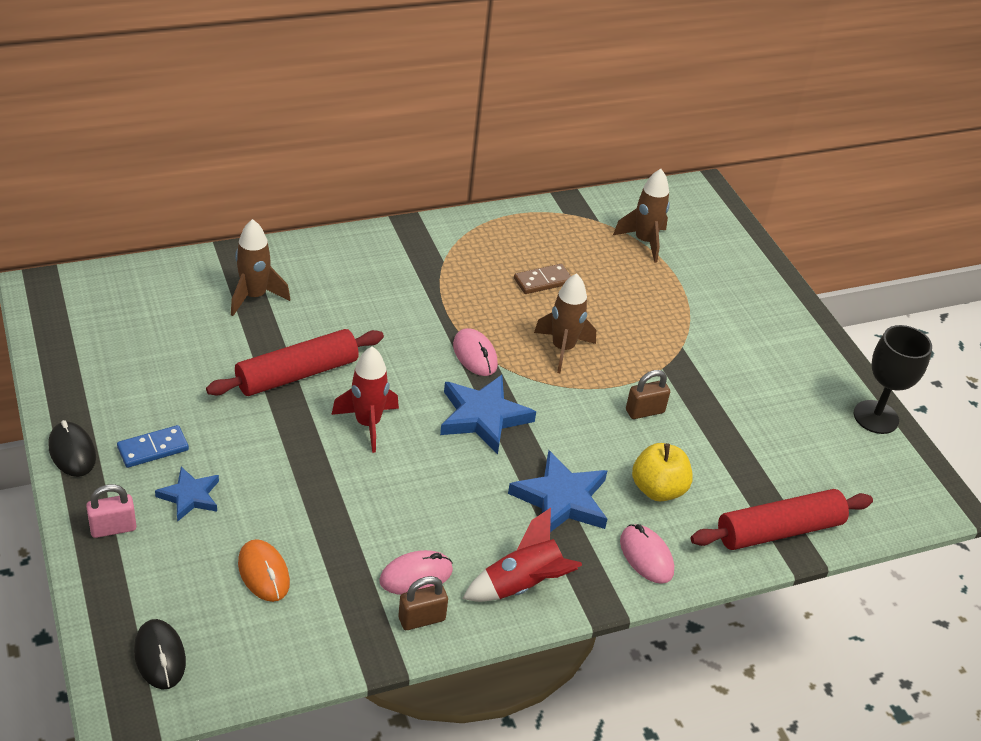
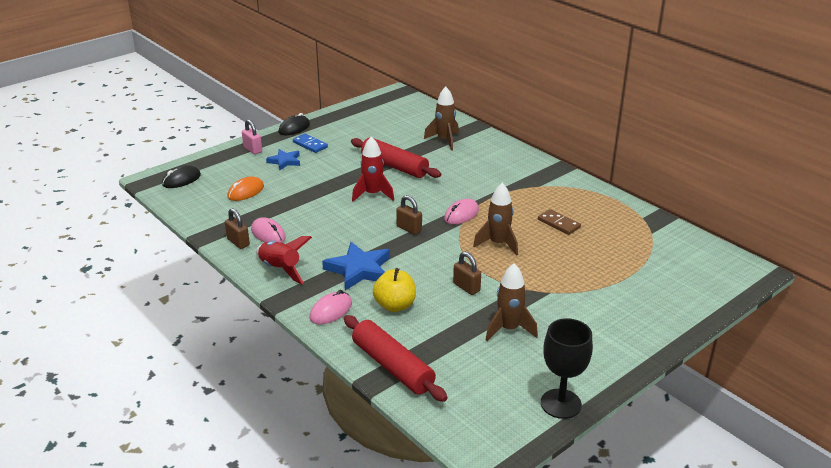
camera: 75 degrees right, 10 degrees down
blue star [440,375,536,454] -> brown padlock [396,195,422,235]
brown rocket [613,169,670,263] -> brown rocket moved to [486,263,538,341]

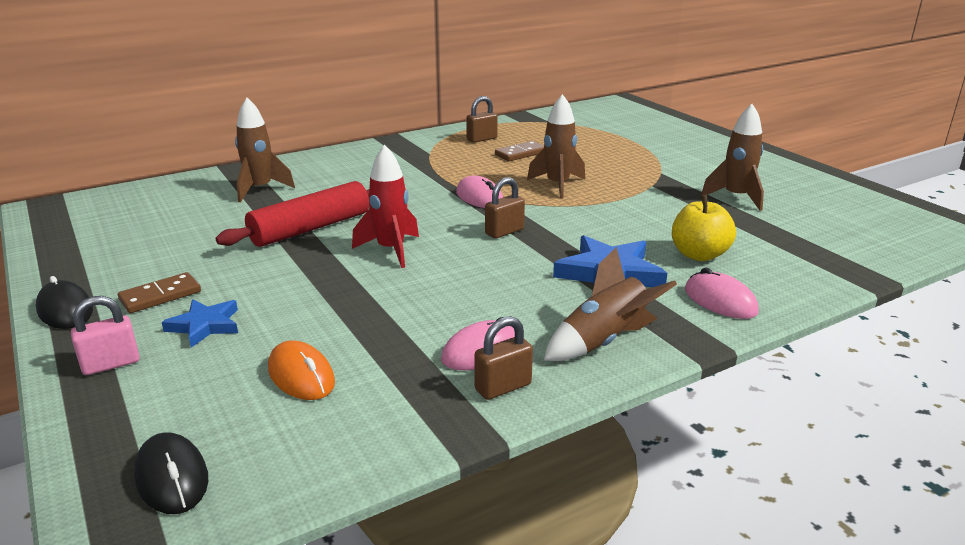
camera: 80 degrees left, 5 degrees down
red rocket [256,236,312,284] -> brown rocket [544,247,677,361]
blue domino [293,134,328,153] -> brown domino [118,272,201,313]
red rolling pin [344,315,447,402] -> none
brown padlock [453,252,481,295] -> brown padlock moved to [466,96,498,143]
black goblet [541,318,593,419] -> none

